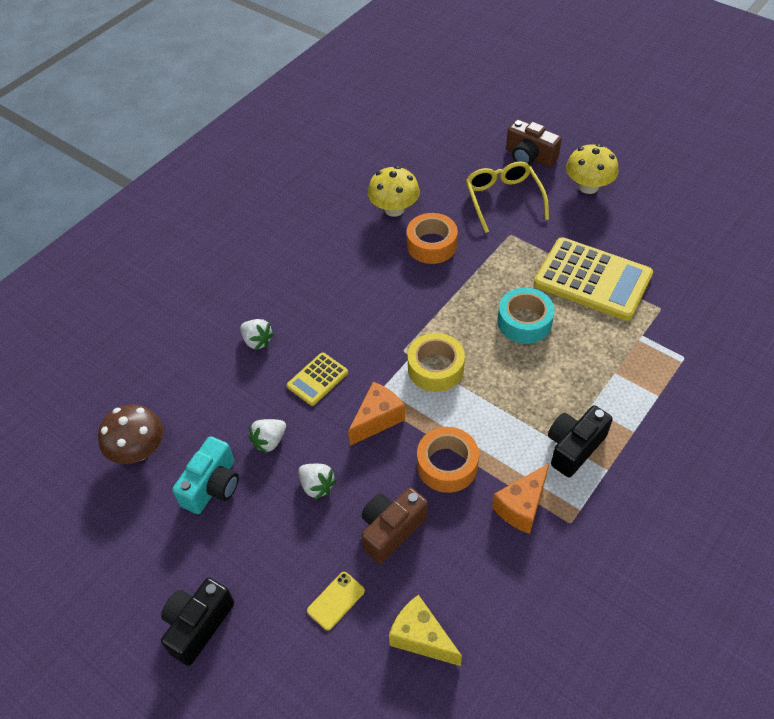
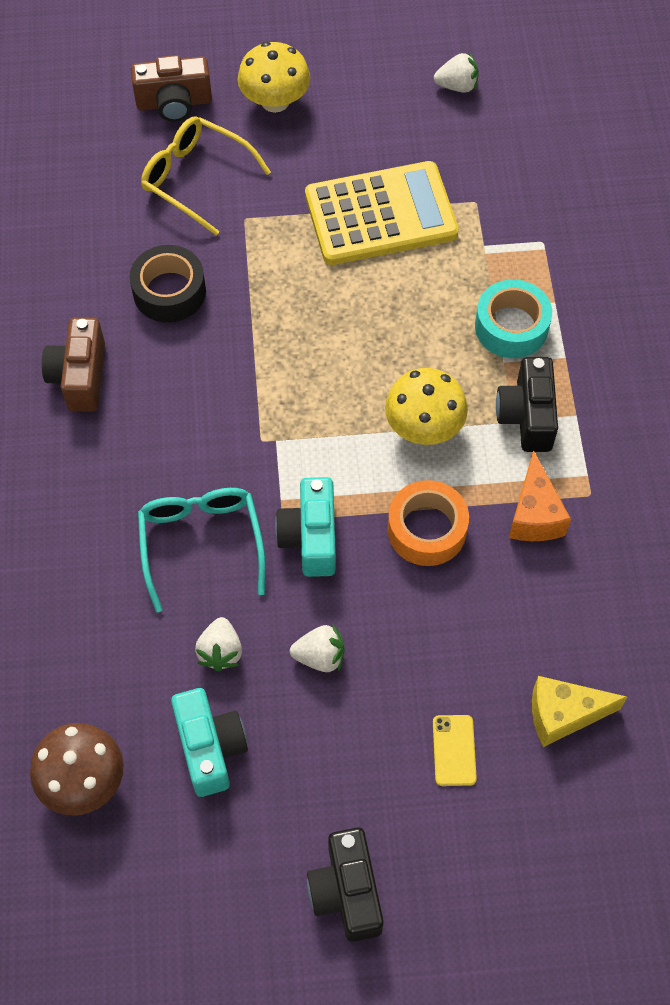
camera: 45 degrees left, 10 degrees up
white strawberry [240,319,274,350] -> white strawberry moved to [434,52,479,93]
yellow calculator [287,352,348,406] -> turquoise glasses [138,488,266,613]
orange cheese [348,382,405,446] -> turquoise camera [275,477,336,577]
brown camera [361,487,428,564] -> brown camera moved to [42,318,105,412]
yellow mushroom [368,166,420,217] -> yellow mushroom moved to [385,368,468,445]
orange tape [407,213,458,264] -> black tape [130,245,206,323]
yellow tape [408,333,465,392] -> none
turquoise tape [497,287,555,344] -> turquoise tape moved to [475,279,552,358]

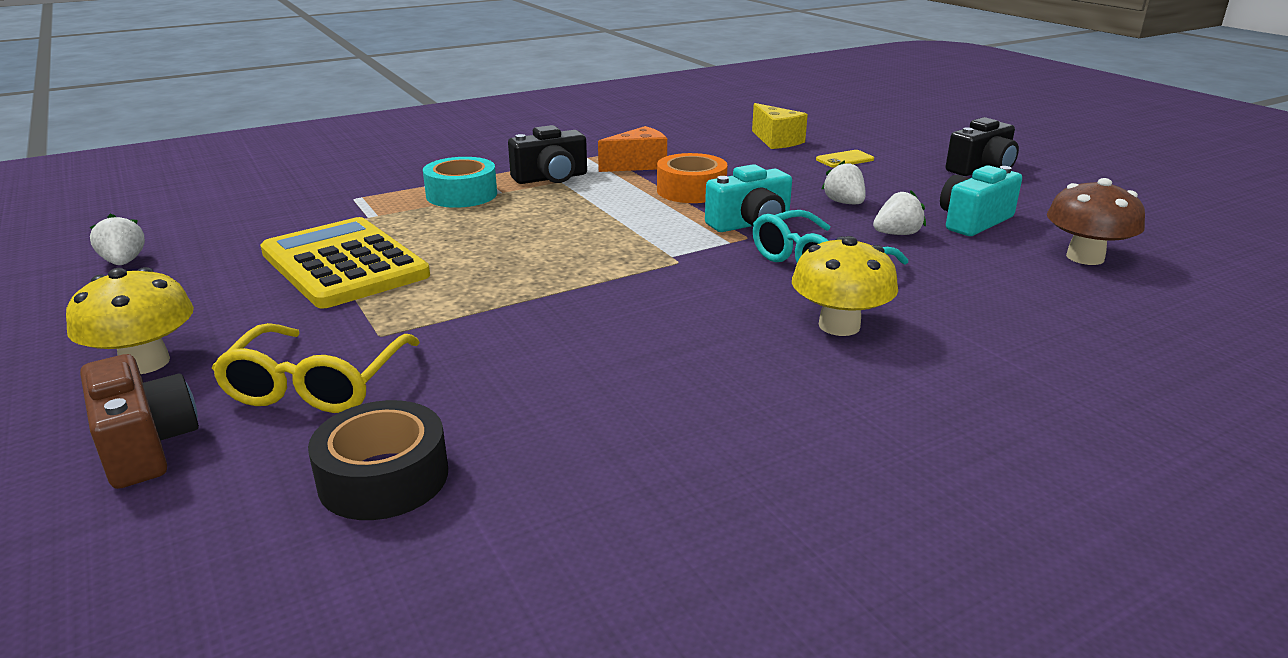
camera: 115 degrees left, 35 degrees down
brown camera [42,318,105,412] -> none
black tape [130,245,206,323] -> black tape moved to [308,400,448,520]
yellow mushroom [385,368,468,445] -> yellow mushroom moved to [792,236,898,336]

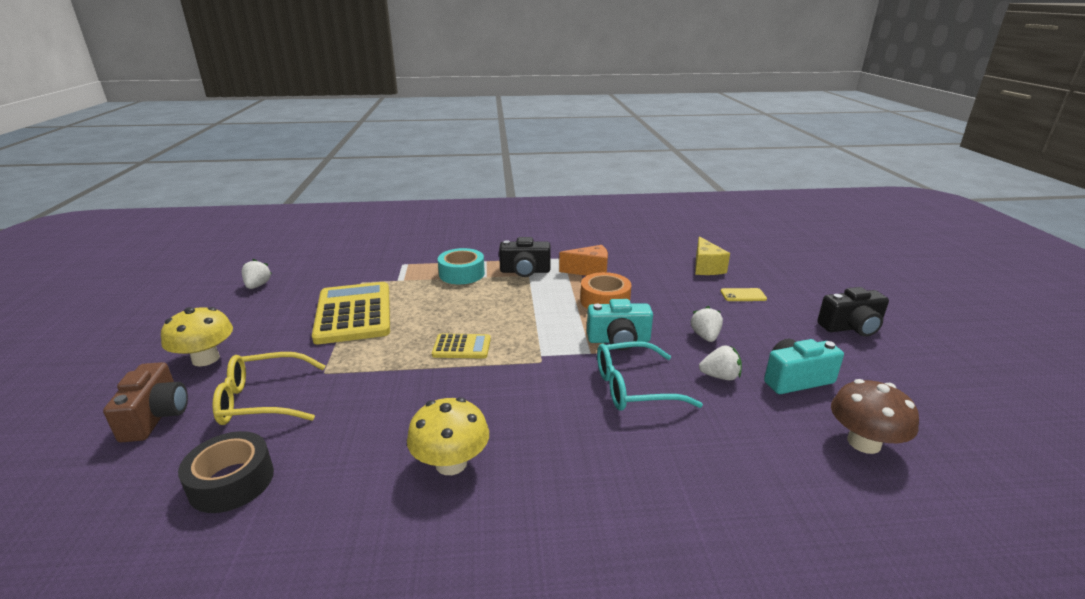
camera: 25 degrees right, 0 degrees up
yellow glasses [212,323,420,413] -> yellow glasses turned 45 degrees clockwise [212,352,326,425]
yellow mushroom [792,236,898,336] -> yellow mushroom moved to [407,397,489,475]
none -> yellow calculator [432,334,491,359]

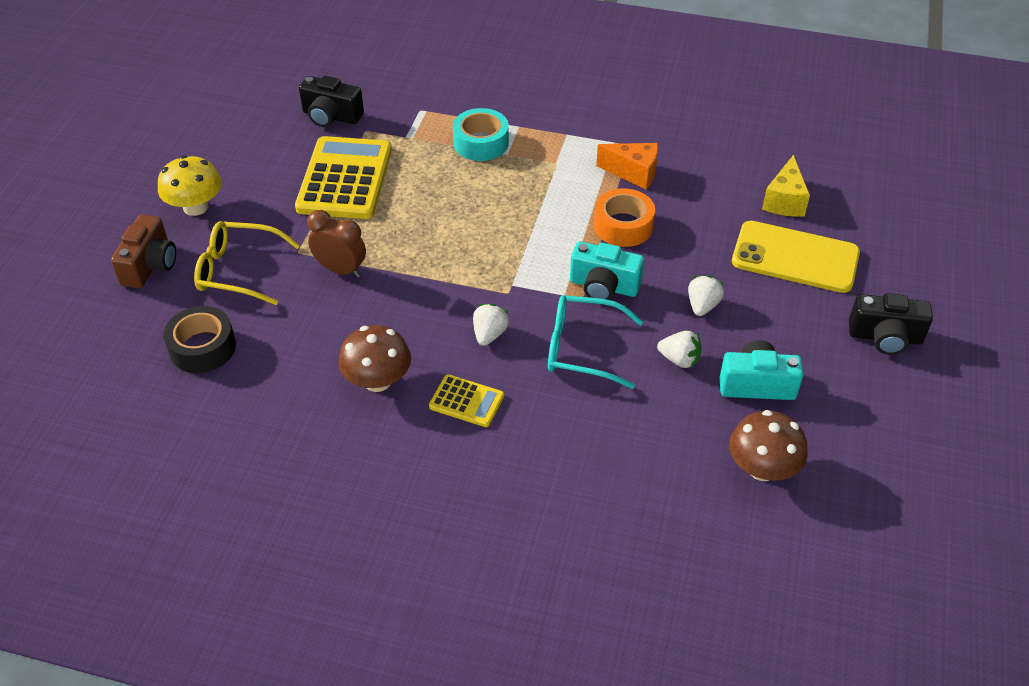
camera: 20 degrees right, 20 degrees up
white strawberry [242,259,272,289] -> white strawberry moved to [473,303,509,346]
yellow mushroom [407,397,489,475] -> brown mushroom [338,325,411,392]
yellow calculator [432,334,491,359] -> yellow calculator moved to [429,374,504,427]
black camera [499,237,551,277] -> black camera moved to [299,76,364,127]
yellow phone [720,288,767,301] -> yellow phone [732,221,860,293], size x2.32
none -> brown clock [307,210,366,278]

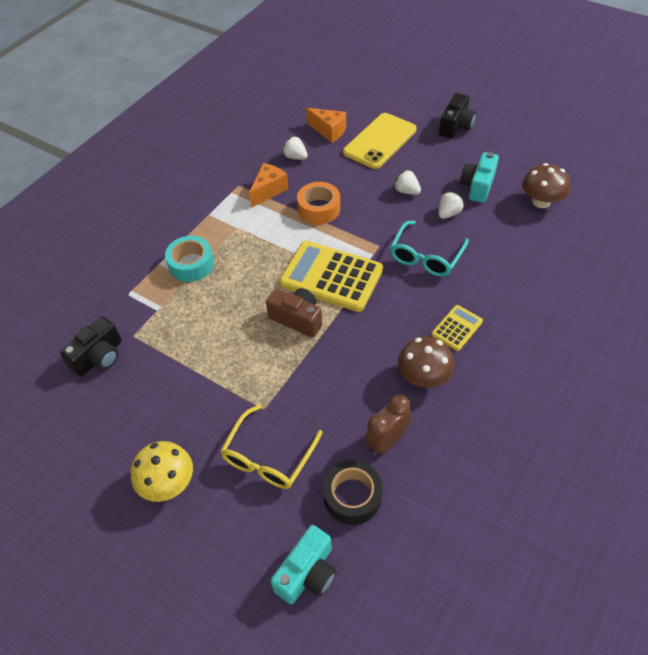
camera: 70 degrees left, 5 degrees up
brown camera [111,214,176,289] -> brown camera moved to [266,288,322,338]
yellow calculator [295,136,392,219] -> yellow calculator moved to [279,241,383,312]
brown clock [307,210,366,278] -> brown clock moved to [365,395,411,455]
white strawberry [473,303,509,346] -> white strawberry moved to [282,136,308,160]
turquoise camera [570,241,644,300] -> turquoise camera moved to [270,525,336,604]
yellow cheese [762,155,810,217] -> orange cheese [306,108,346,143]

